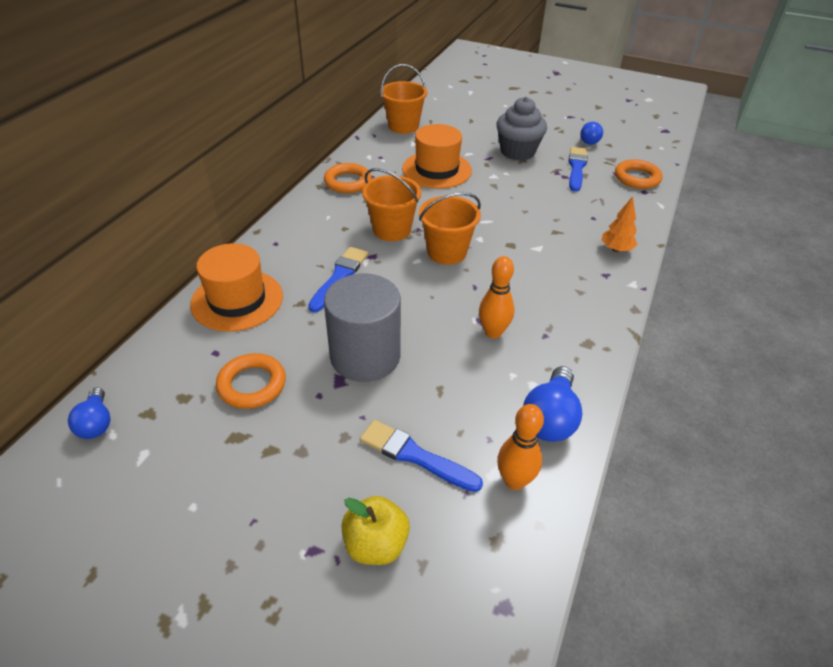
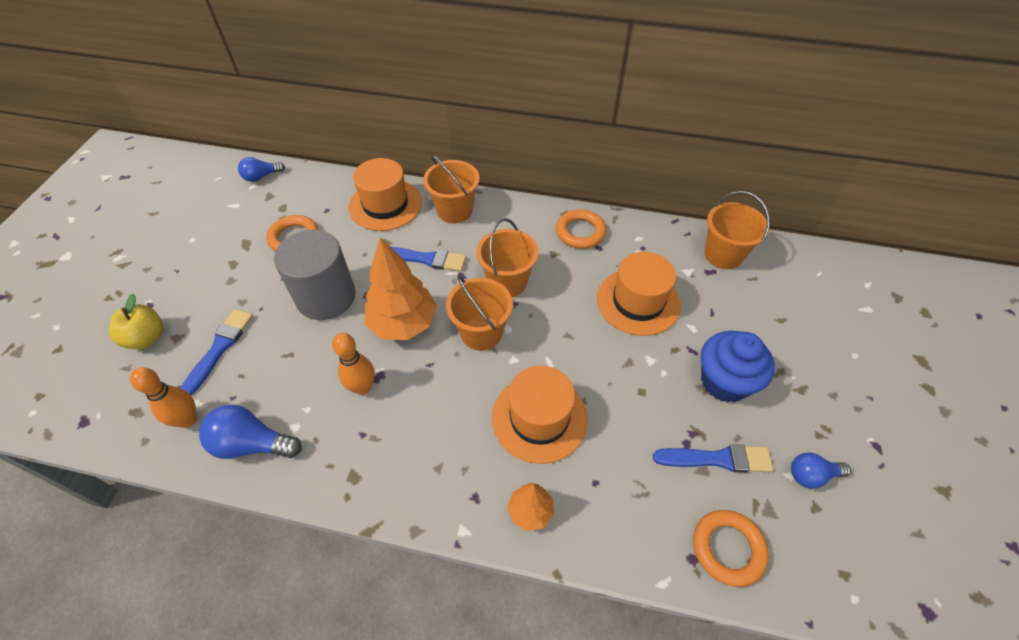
camera: 80 degrees right, 10 degrees up
grey cupcake [496,97,547,161] -> blue cupcake [701,331,775,402]
none -> orange tree [365,237,437,340]
none -> orange bucket [423,155,480,223]
none -> orange hat [492,366,587,464]

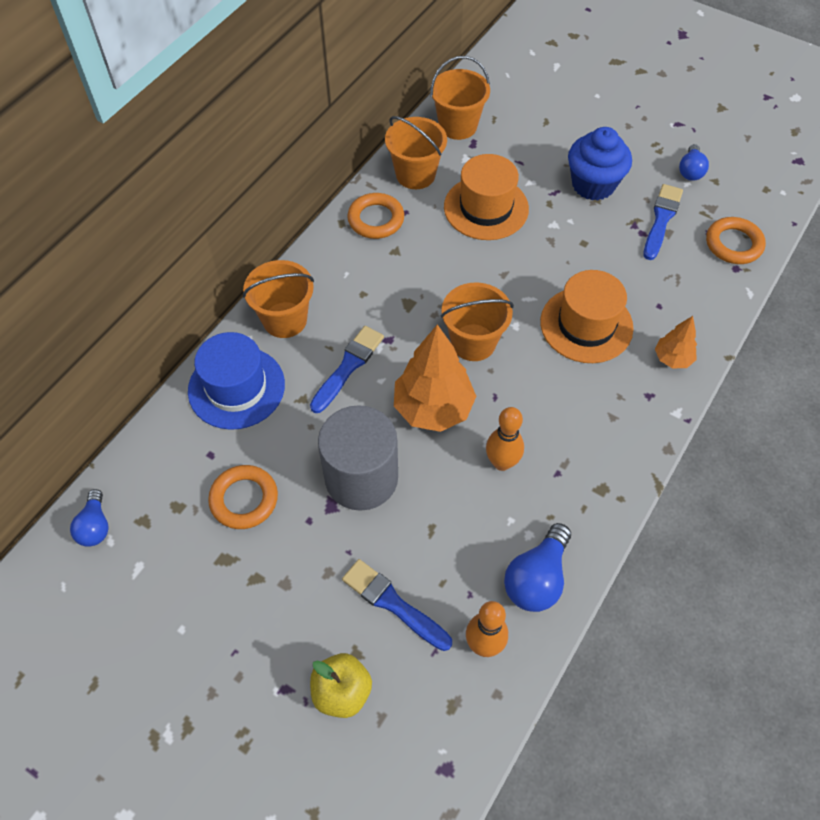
camera: 70 degrees left, 5 degrees up
orange hat [349,158,422,231] -> blue hat [188,332,285,430]
orange bucket [476,218,539,297] -> orange bucket moved to [385,116,447,189]

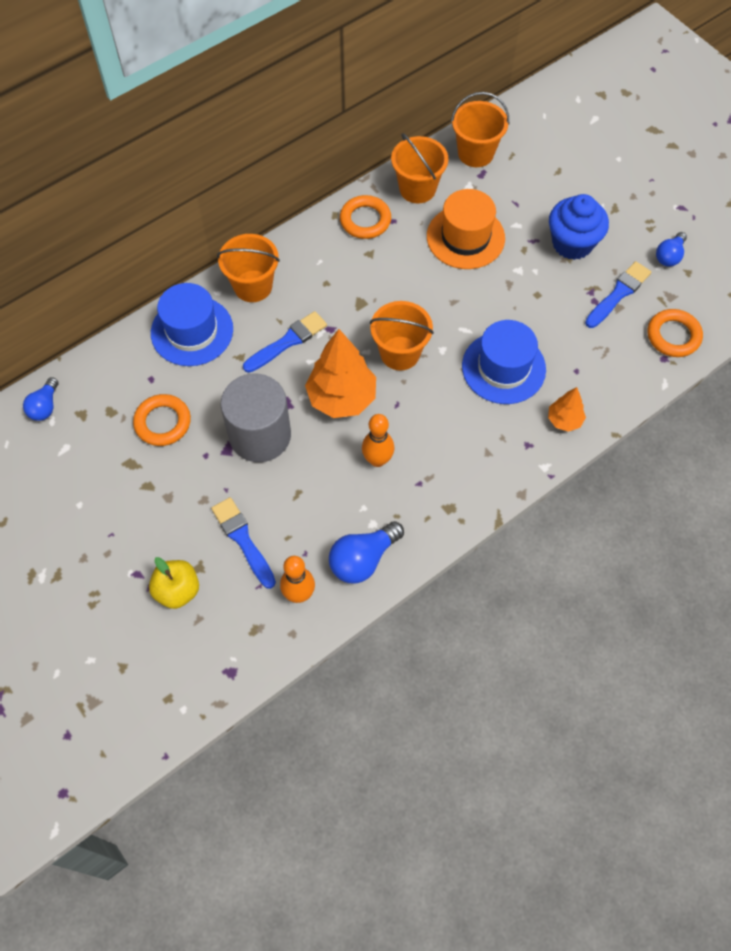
camera: 20 degrees right, 5 degrees up
orange hat [540,270,633,363] -> blue hat [462,320,546,404]

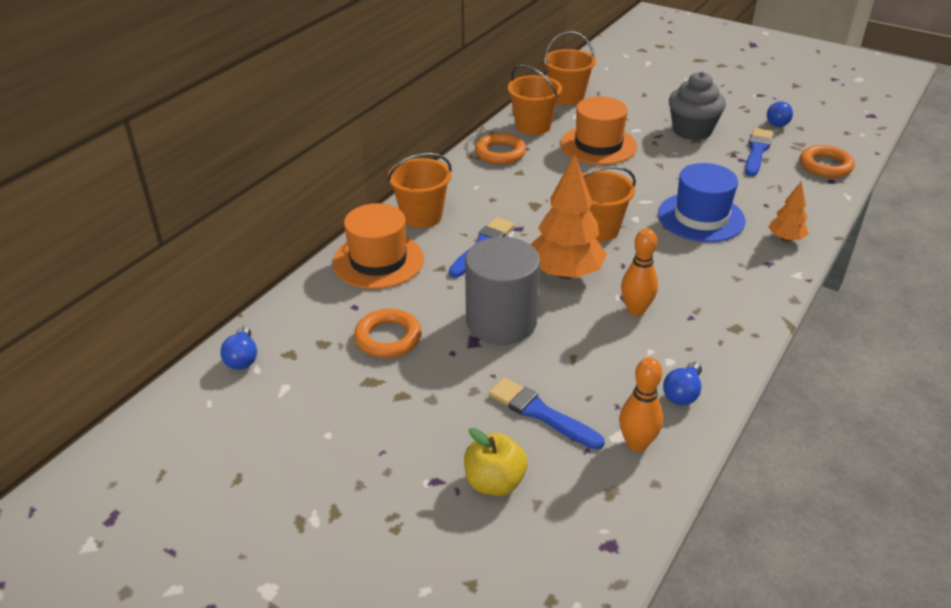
camera: 20 degrees left, 25 degrees down
blue hat [151,283,233,366] -> orange hat [332,203,424,289]
blue light bulb [329,521,404,584] -> blue light bulb [663,362,702,405], size x0.64
blue cupcake [549,194,609,260] -> grey cupcake [669,71,726,140]

